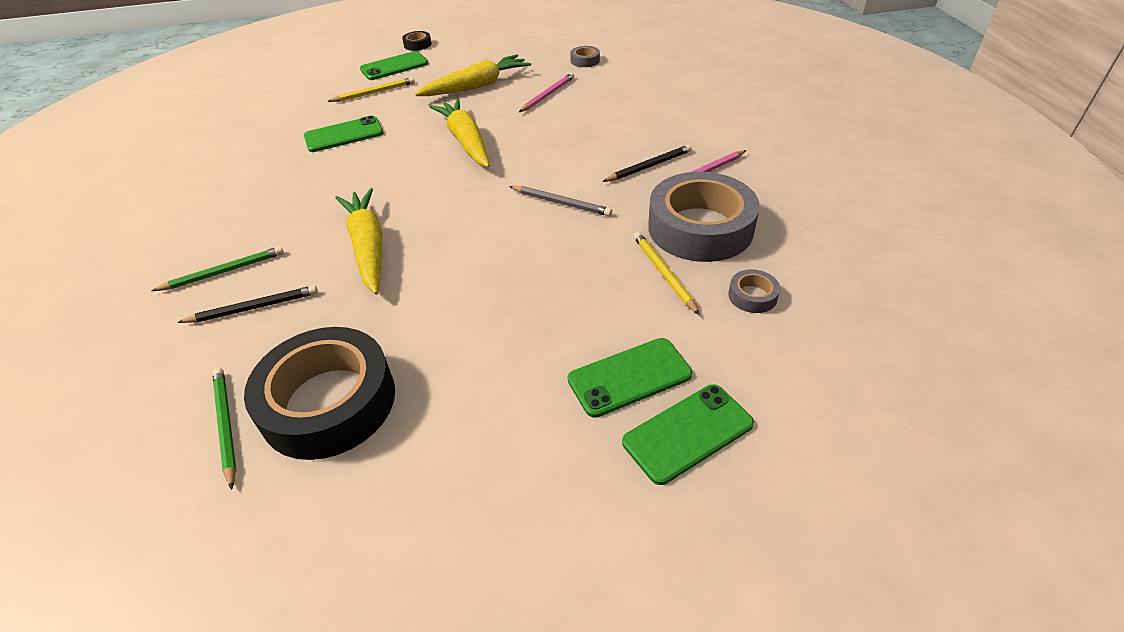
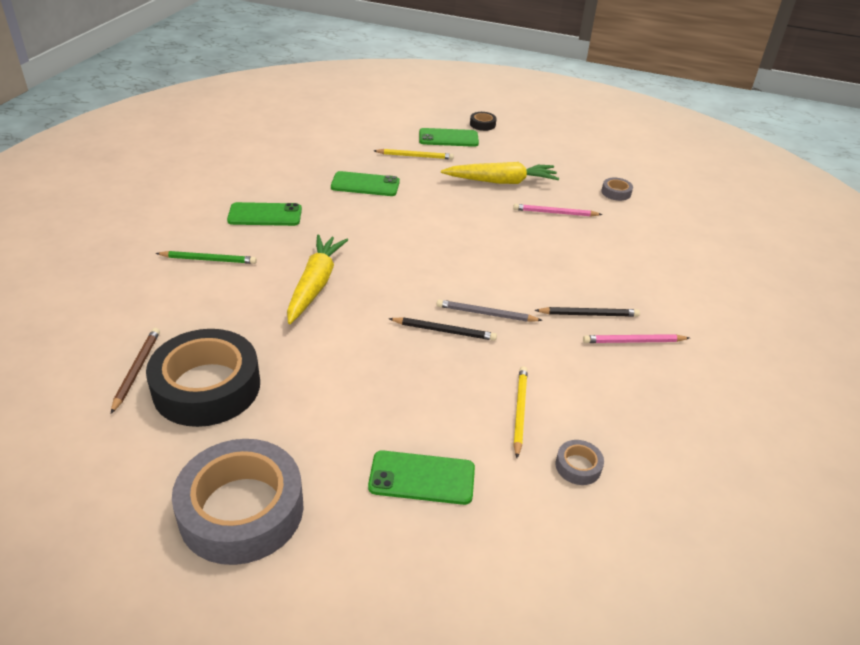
camera: 25 degrees right, 5 degrees down
black pencil [177,285,318,323] -> black pencil moved to [389,317,497,341]
green pencil [212,368,236,490] -> brown pencil [111,328,160,414]
yellow carrot [429,98,490,167] -> none
grey pencil [509,186,612,216] -> grey pencil turned 135 degrees clockwise [436,300,543,322]
pink pencil [519,73,574,112] -> pink pencil turned 150 degrees counterclockwise [513,204,603,217]
green phone [622,384,754,485] -> green phone moved to [227,202,302,226]
grey tape [648,172,760,262] -> grey tape moved to [172,439,304,565]

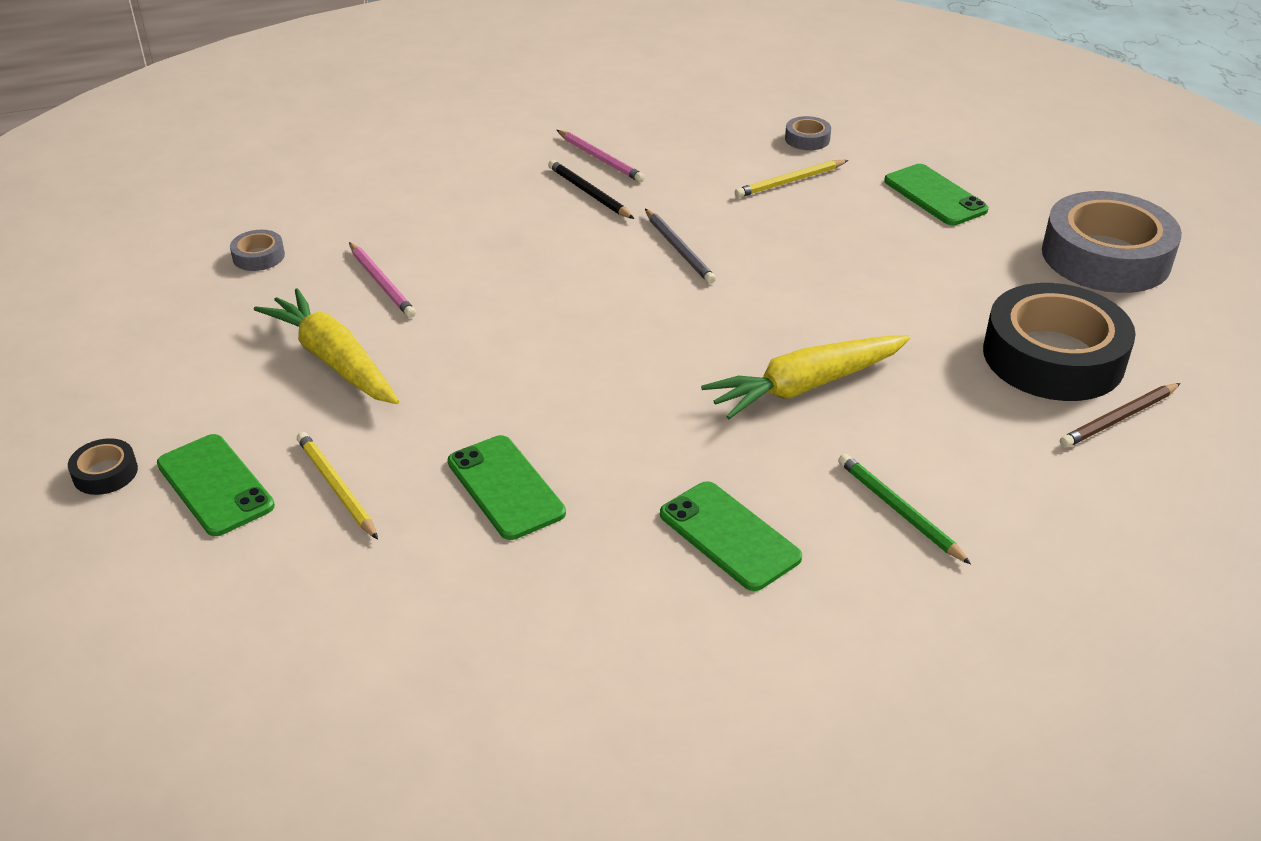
camera: 125 degrees left, 0 degrees up
black pencil [389,317,497,341] -> none

